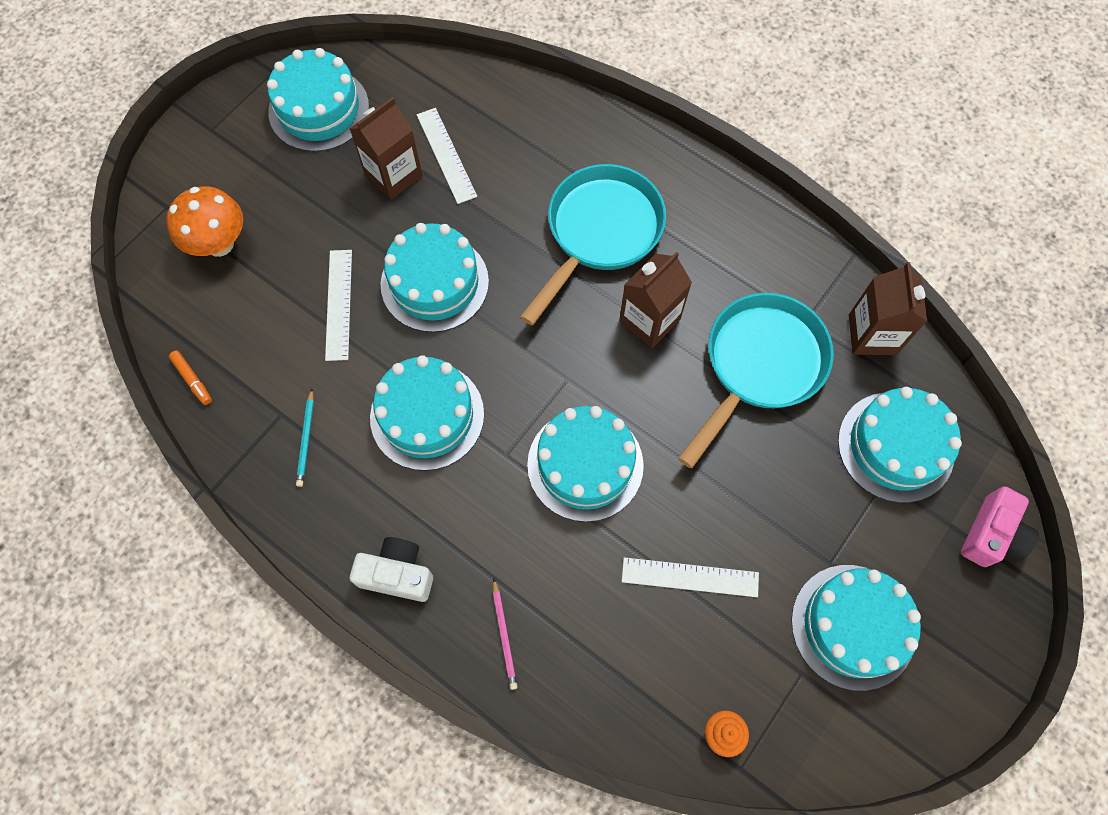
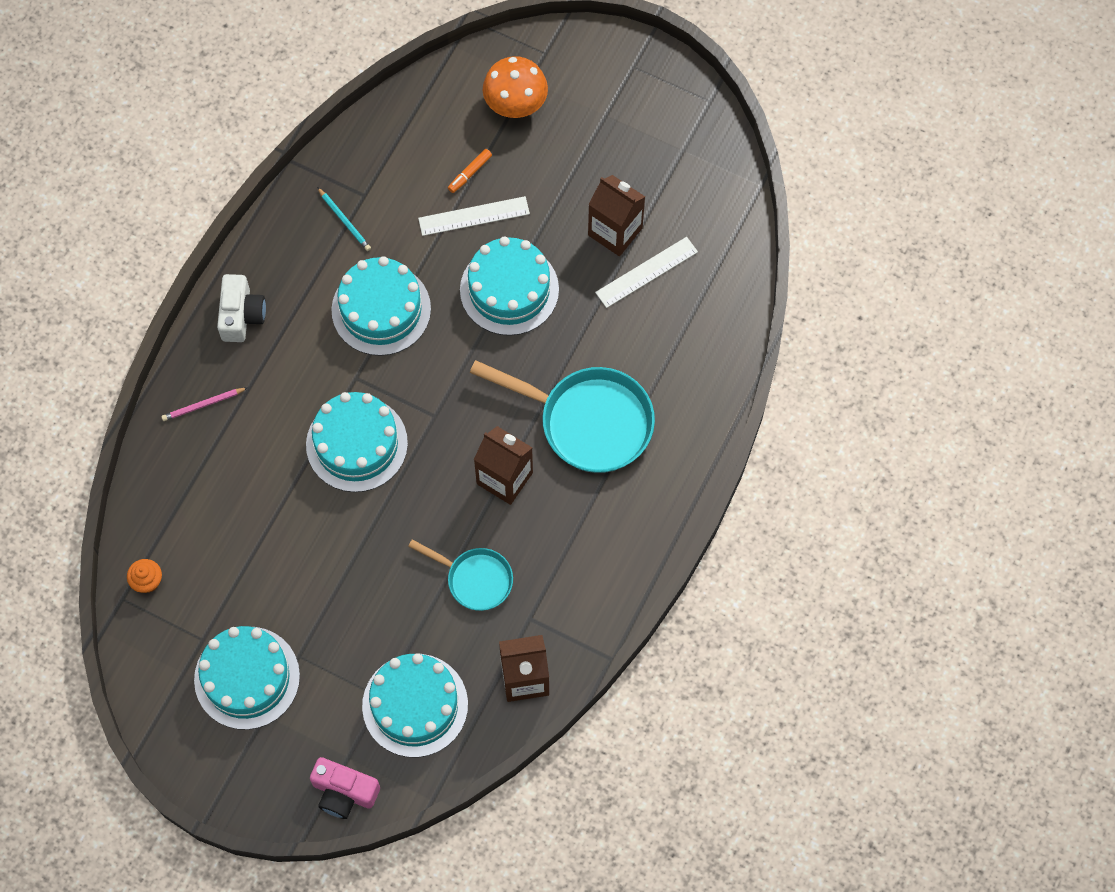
camera: 80 degrees right, 0 degrees up
orange marker [169,351,212,405] -> orange marker moved to [448,149,492,193]
turquoise cake [267,48,369,152] -> none
turquoise pencil [296,389,314,487] -> turquoise pencil turned 120 degrees counterclockwise [317,187,371,251]
white ruler [622,557,759,597] -> none
turquoise pan [678,293,834,468] -> turquoise pan [408,539,513,611], size x0.57

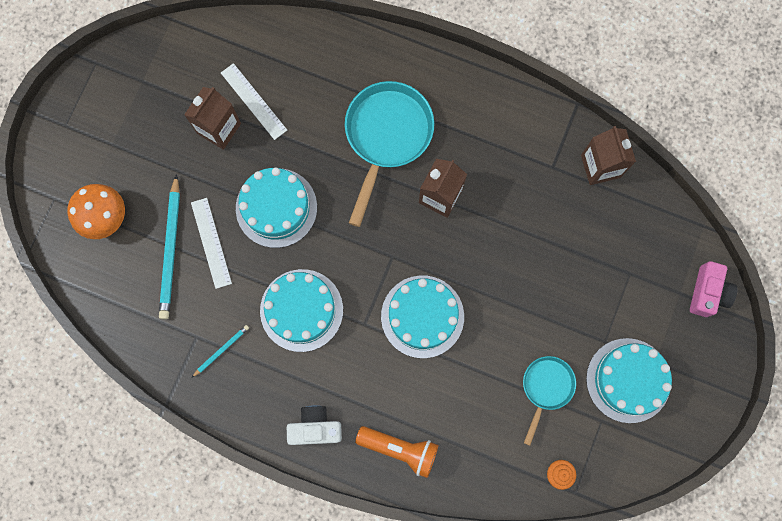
camera: 95 degrees left, 10 degrees up
pink pencil [161,388,247,421] -> orange flashlight [355,426,439,478]
turquoise cake [362,653,468,757] -> none
turquoise pan [408,539,513,611] -> turquoise pan moved to [523,356,576,446]
orange marker [448,149,492,193] -> turquoise pencil [159,174,180,319]

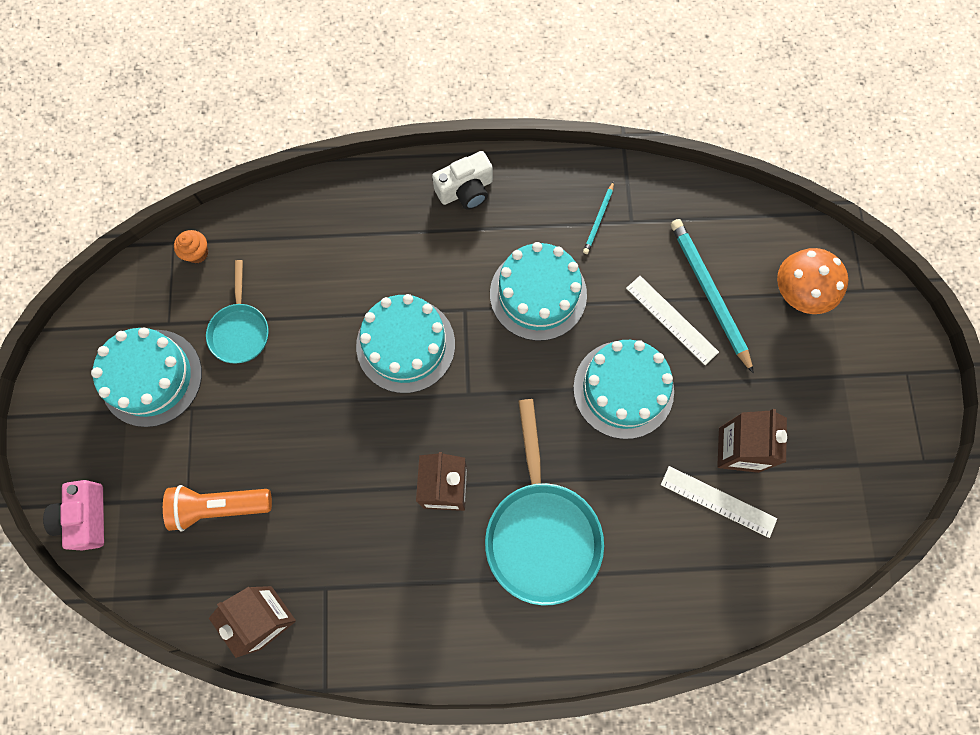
camera: 155 degrees right, 5 degrees down
orange flashlight [355,426,439,478] -> orange flashlight moved to [163,485,272,531]

